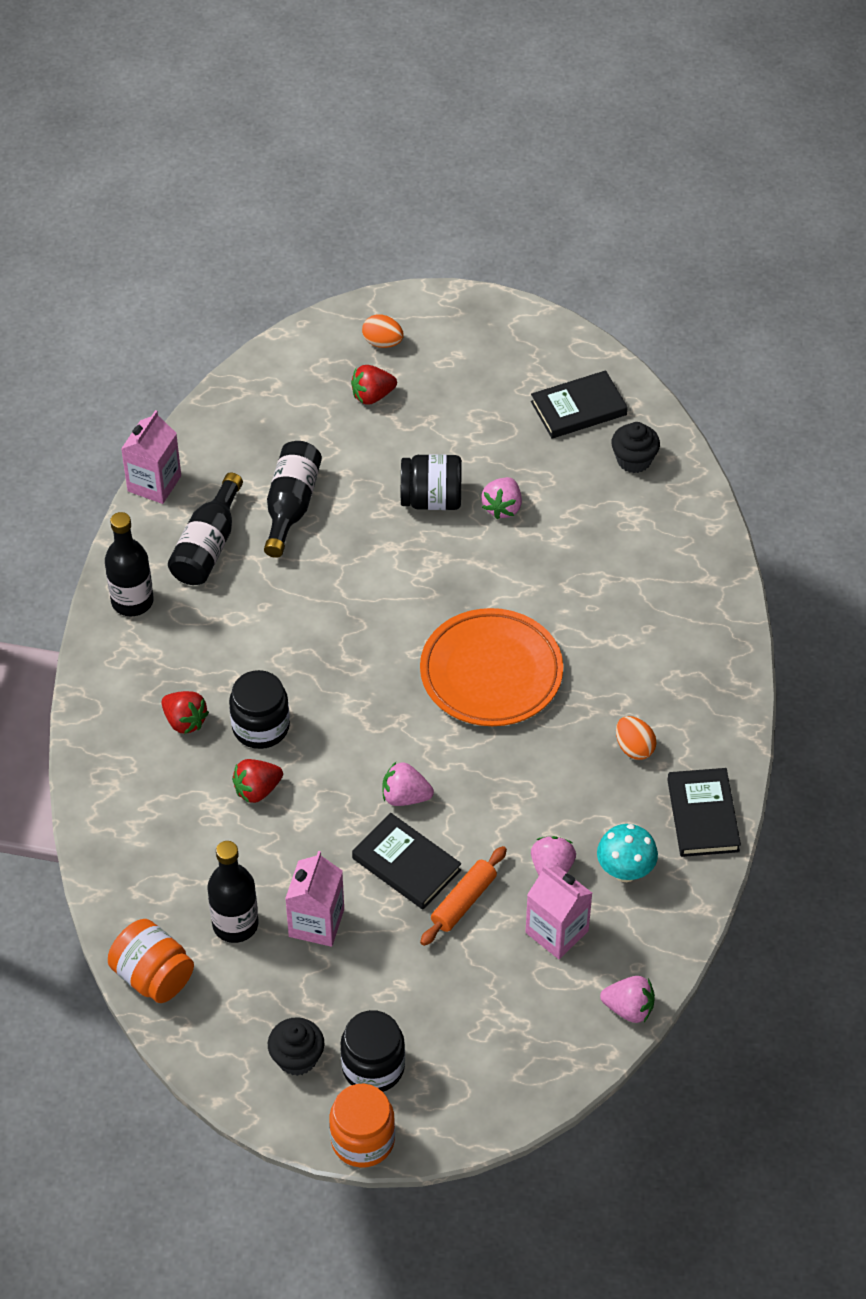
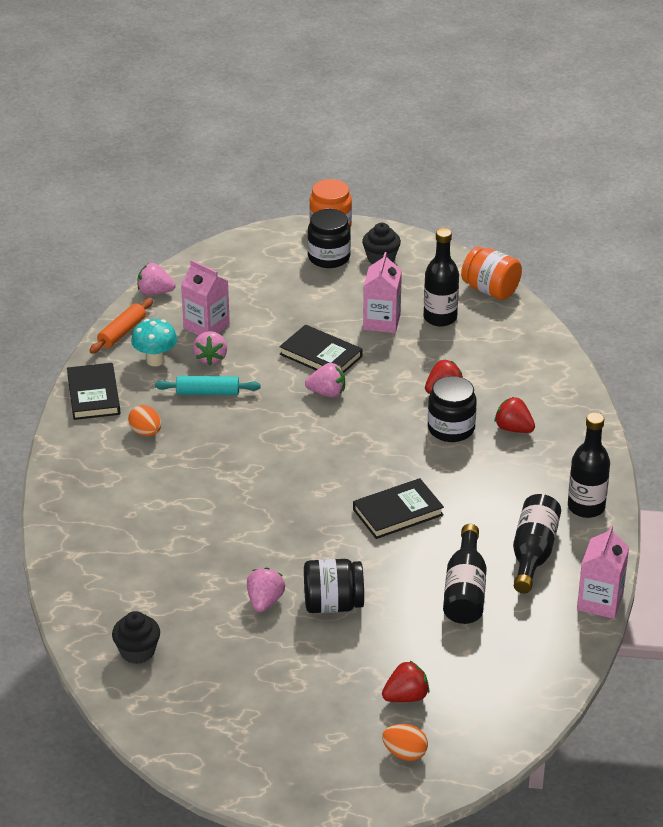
camera: 175 degrees right, 15 degrees down
orange plate [420,608,563,726] -> none
orange rolling pin [420,846,507,946] -> orange rolling pin moved to [89,298,153,354]
black book [531,370,628,439] -> black book moved to [353,478,444,539]
none -> turquoise rolling pin [155,376,261,395]

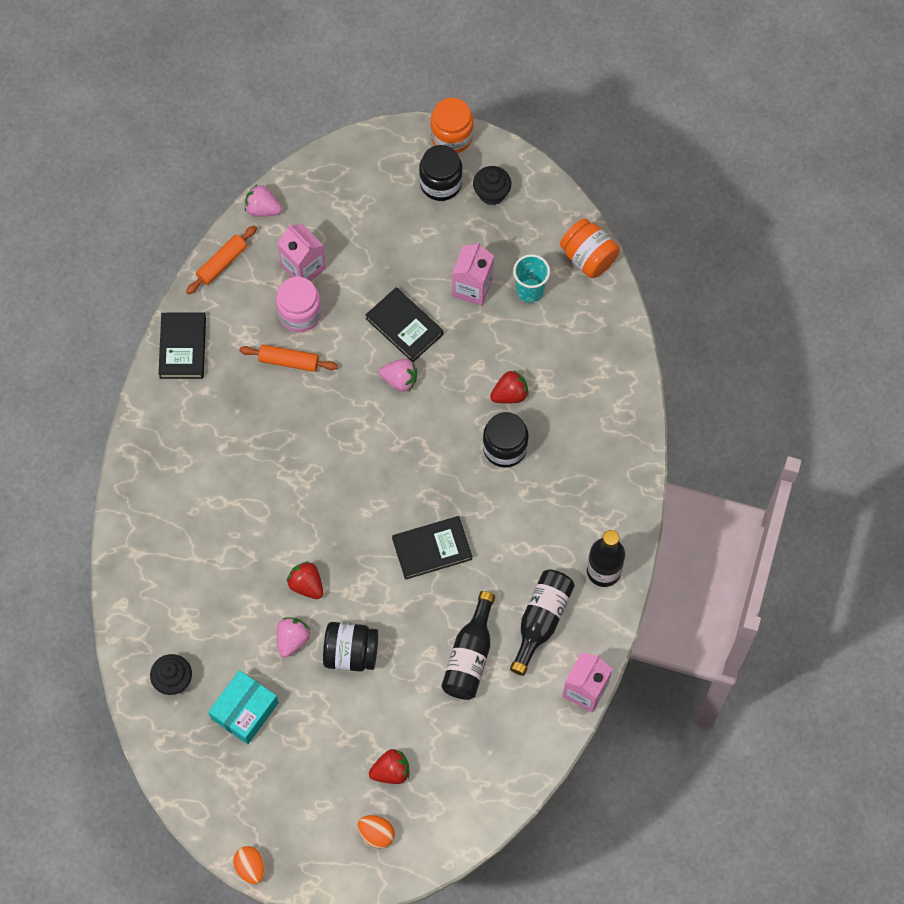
camera: 10 degrees right, 30 degrees up
orange egg [128,405,161,436] -> orange egg moved to [233,846,265,884]
turquoise mushroom [131,319,177,366] -> none
turquoise rolling pin [155,376,261,395] -> orange rolling pin [239,345,338,372]
pink strawberry [193,331,227,365] -> pink jar [276,277,322,332]
black bottle [424,228,459,327] -> turquoise cup [513,254,550,303]
red strawberry [494,397,535,433] -> red strawberry moved to [287,561,323,599]
none -> turquoise box [208,670,279,744]

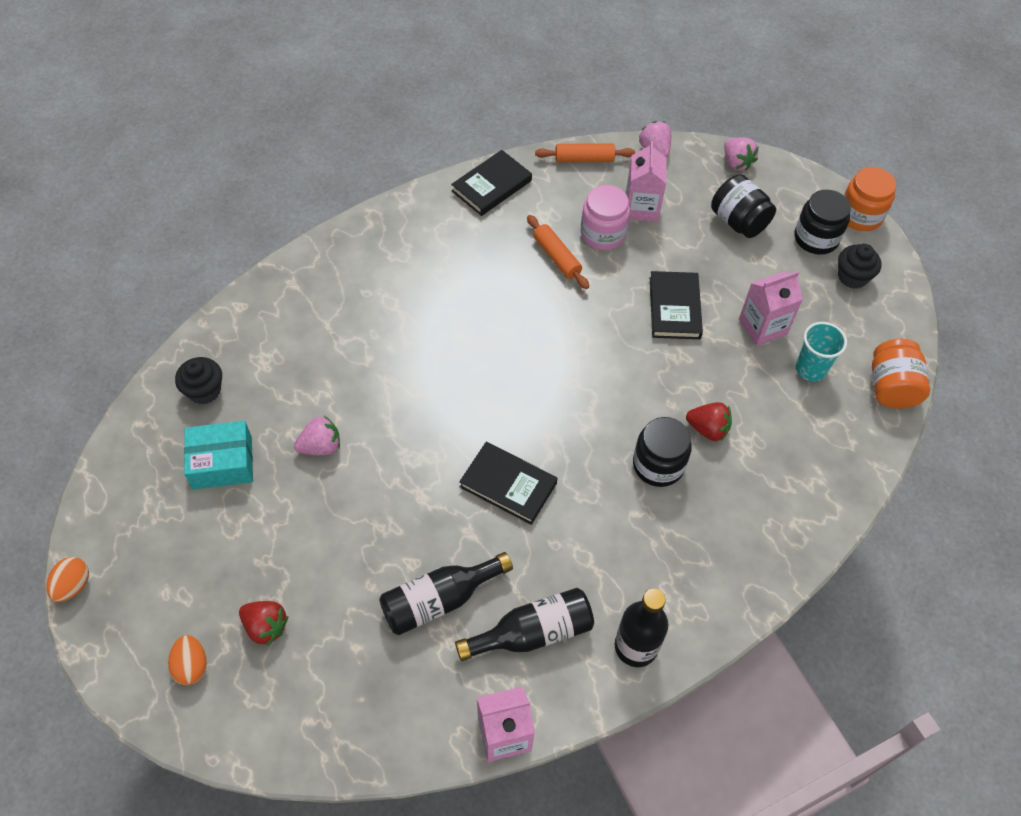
camera: 45 degrees right, 10 degrees down
red strawberry [287,561,323,599] -> none
black jar [323,622,378,672] -> black jar moved to [711,174,776,238]
pink strawberry [379,359,417,392] -> pink strawberry moved to [724,137,759,171]

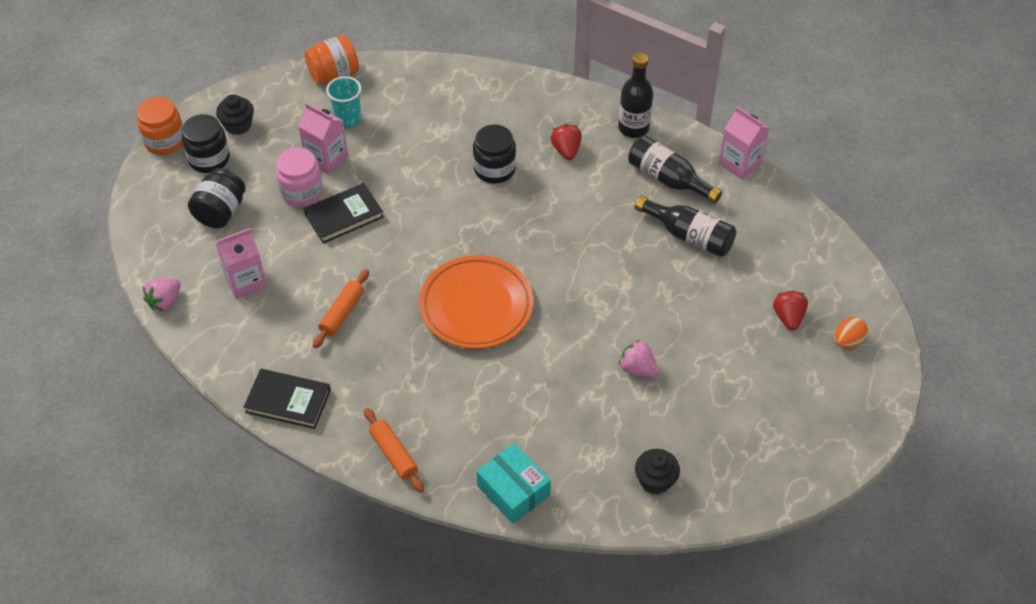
camera: 120 degrees left, 5 degrees down
orange egg [46,557,89,602] -> none
turquoise box [184,421,253,490] -> turquoise box moved to [477,443,551,524]
black book [459,442,557,525] -> none
orange rolling pin [535,143,635,162] -> orange rolling pin moved to [364,408,424,492]
pink jar [580,185,630,250] -> pink jar moved to [276,147,323,207]
red strawberry [686,402,732,441] -> red strawberry moved to [550,124,582,160]
pink strawberry [724,137,759,171] -> none
none -> orange plate [419,255,533,349]

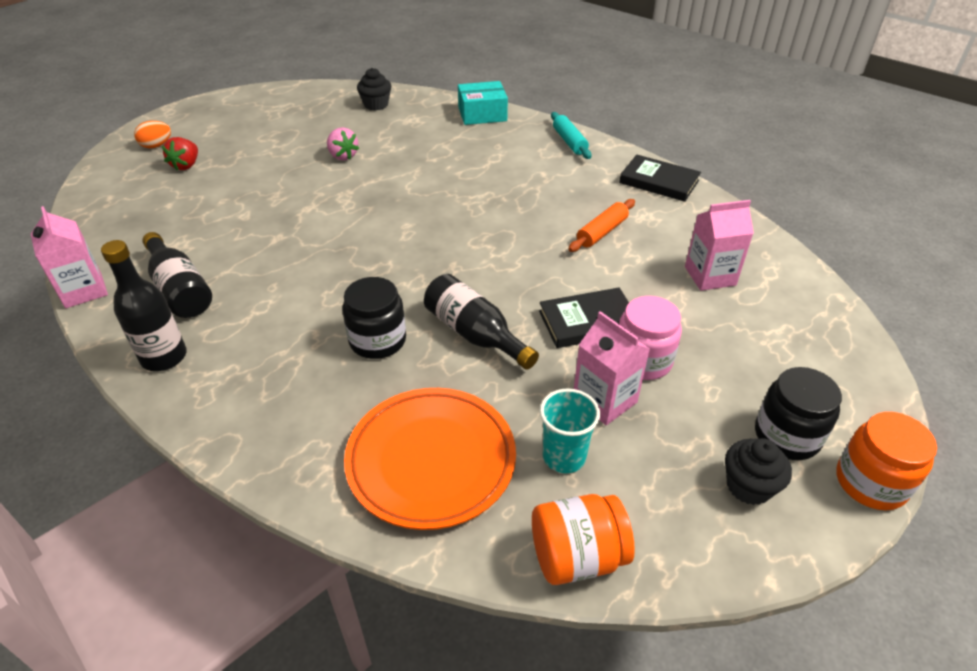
camera: 165 degrees left, 10 degrees down
pink strawberry [143,278,181,311] -> none
black jar [188,168,245,228] -> none
orange rolling pin [364,408,424,492] -> turquoise rolling pin [551,112,592,159]
orange plate [419,255,533,349] -> orange plate moved to [344,388,516,530]
turquoise box [477,443,551,524] -> turquoise box turned 75 degrees counterclockwise [458,81,508,125]
red strawberry [550,124,582,160] -> none
black bottle [635,196,736,257] -> black bottle moved to [424,274,539,370]

